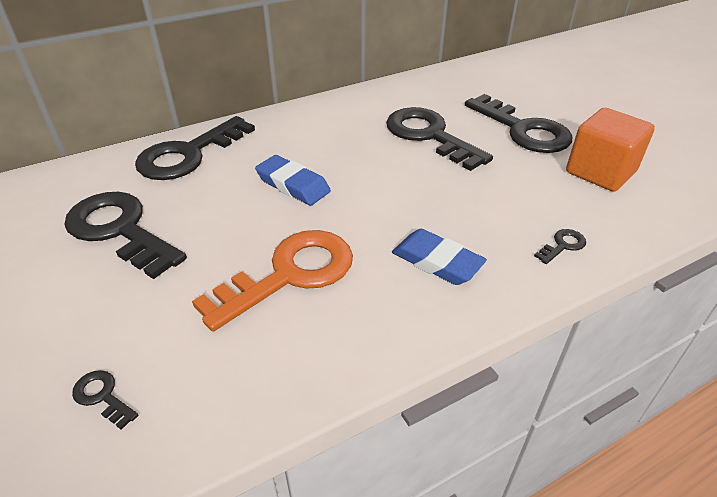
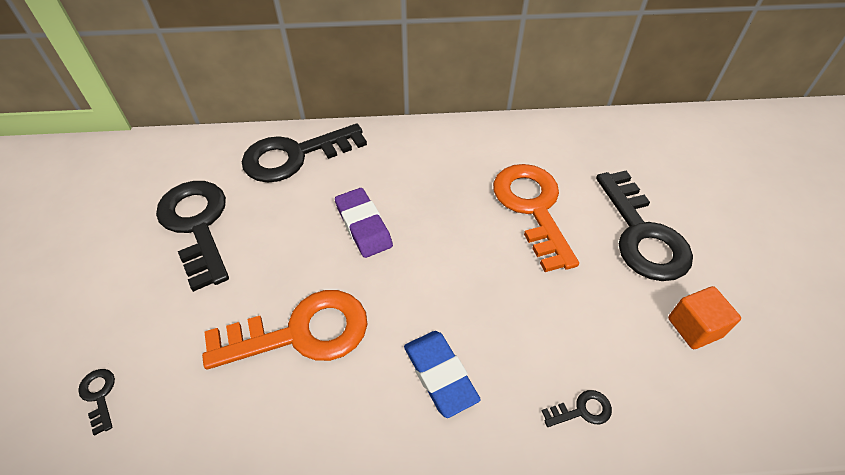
camera: 25 degrees right, 10 degrees up
blue eraser [255,155,331,205] -> purple eraser [335,188,393,258]
black key [386,107,493,171] -> orange key [493,164,579,272]
orange cube [566,108,655,192] -> orange cube [668,286,741,349], size x0.63

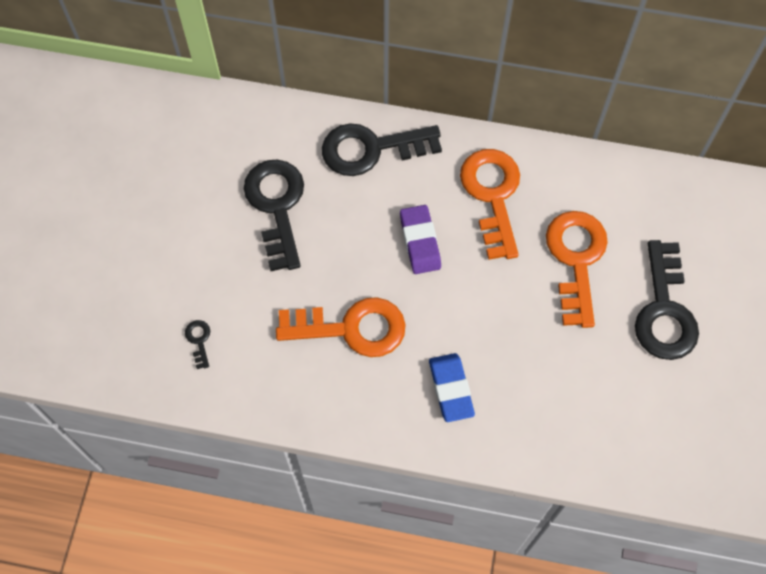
camera: 15 degrees right, 15 degrees up
black key [542,390,612,427] -> none
orange cube [668,286,741,349] -> none
none -> orange key [460,149,520,260]

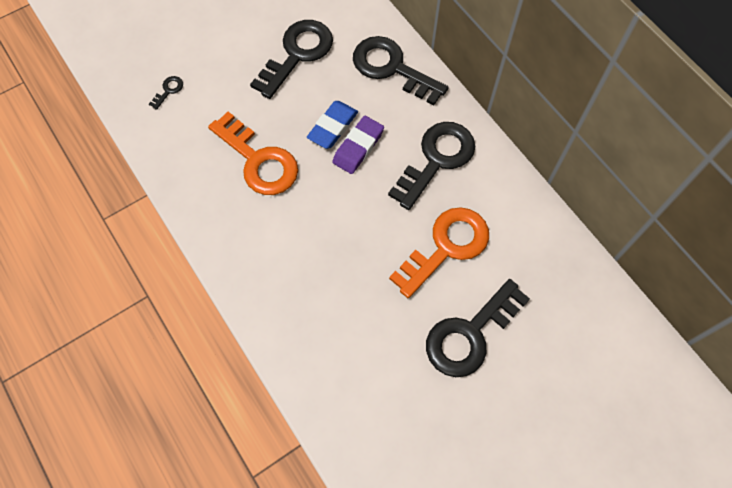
camera: 45 degrees right, 0 degrees up
blue eraser [429,353,475,422] -> blue eraser moved to [307,101,358,149]
orange key [460,149,520,260] -> black key [388,122,475,210]

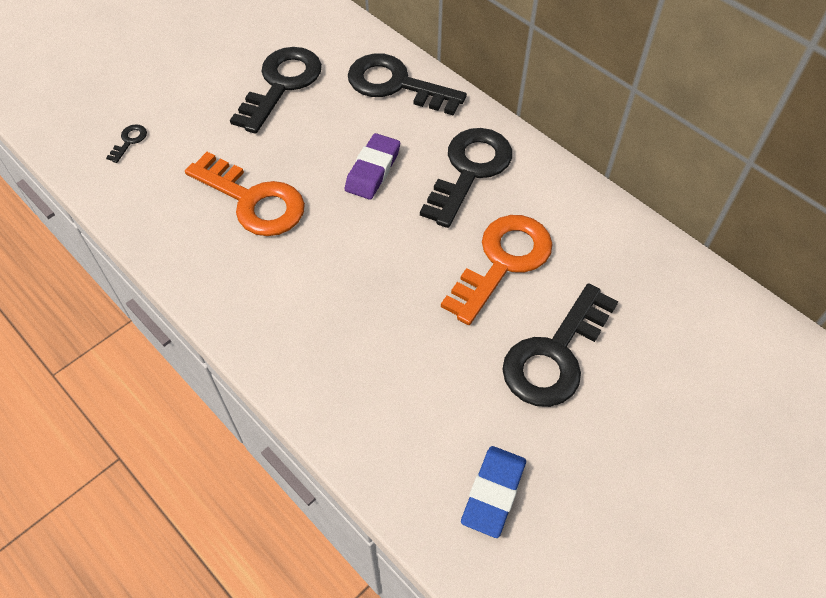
camera: 10 degrees left, 10 degrees down
blue eraser [307,101,358,149] -> blue eraser moved to [461,446,526,538]

